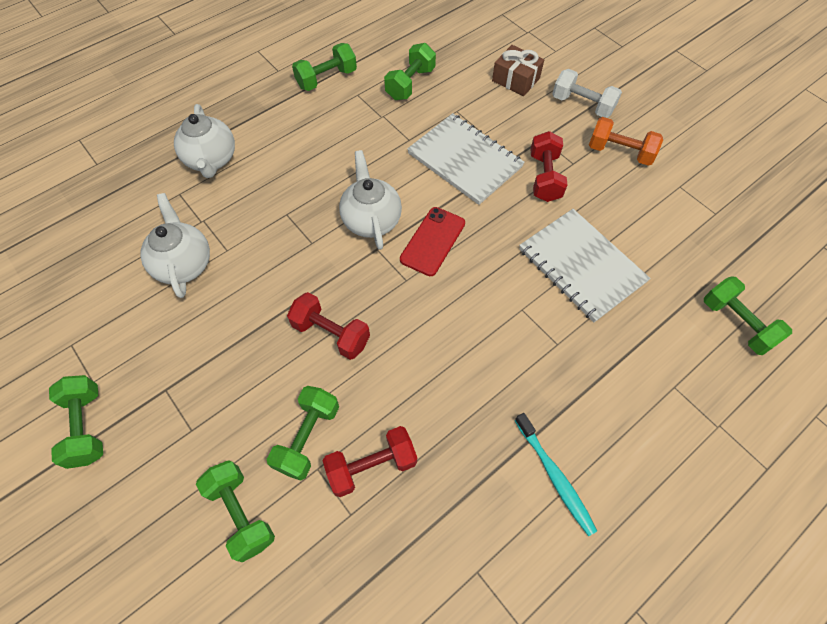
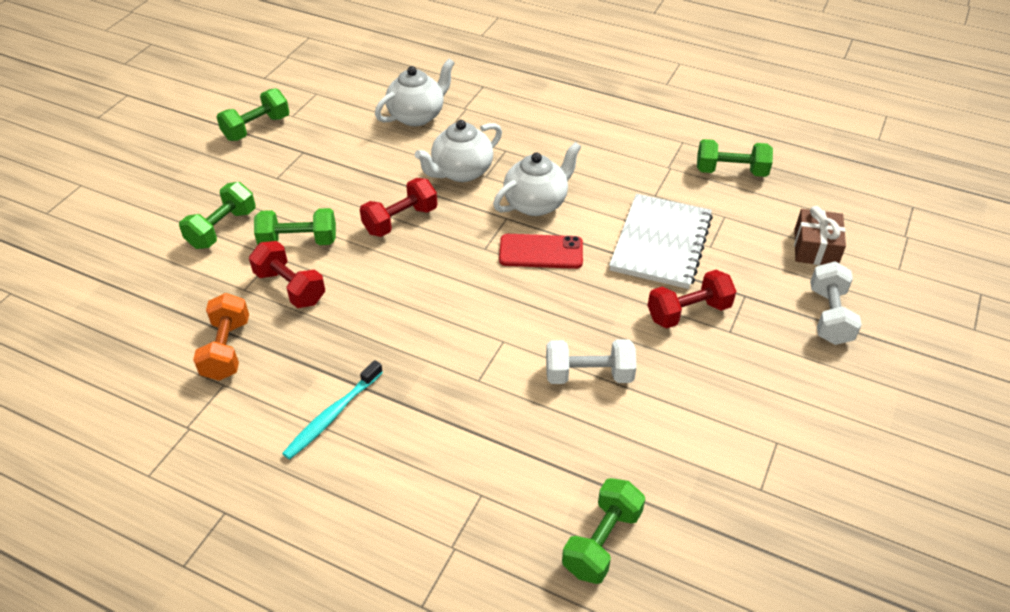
camera: 65 degrees right, 15 degrees down
white teapot [174,104,235,178] -> white teapot moved to [415,120,502,182]
red dumbbell [287,292,370,360] -> red dumbbell turned 45 degrees clockwise [360,178,437,237]
green dumbbell [292,43,357,91] -> none
white notebook [519,209,651,322] -> white dumbbell [546,339,637,384]
orange dumbbell [589,117,663,166] -> orange dumbbell moved to [193,293,249,381]

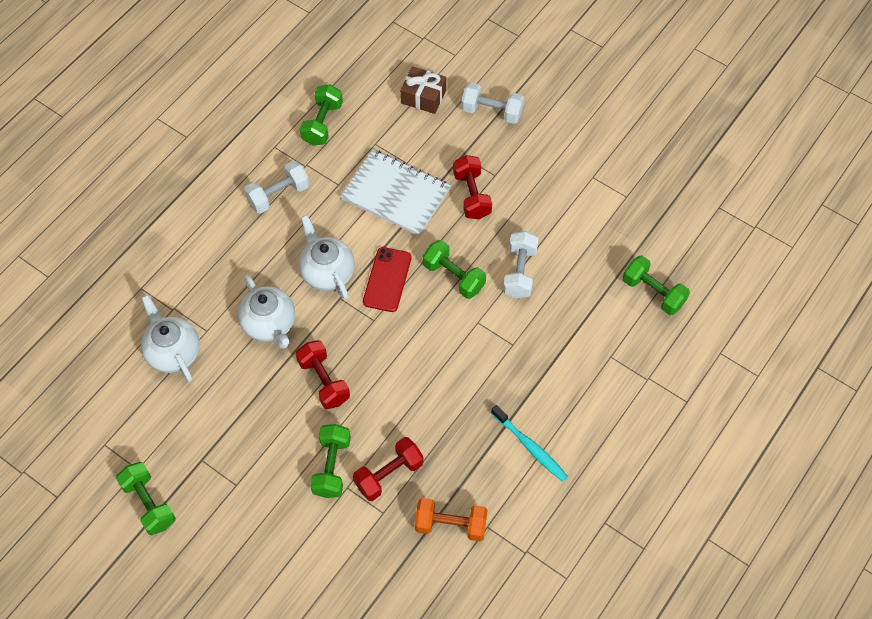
camera: 80 degrees left, 15 degrees up
green dumbbell [179,182,256,249] -> green dumbbell moved to [423,240,486,299]
none -> white dumbbell [244,161,309,214]

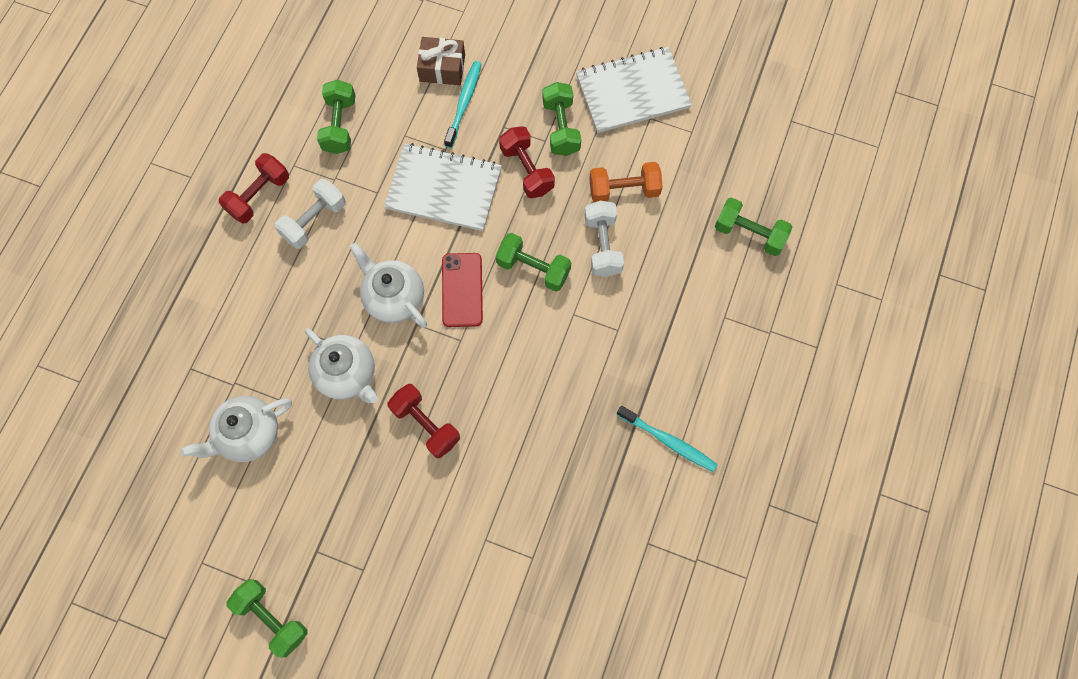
camera: 15 degrees left, 10 degrees up
white teapot [141,295,200,382] -> white teapot turned 75 degrees counterclockwise [180,396,292,462]
green dumbbell [310,424,351,498] -> green dumbbell moved to [542,82,581,156]
red dumbbell [353,437,424,501] -> red dumbbell moved to [219,153,289,224]
orange dumbbell [415,498,487,541] -> orange dumbbell moved to [589,162,663,202]
white dumbbell [461,82,524,124] -> none
none -> turquoise toothbrush [444,61,482,148]
none -> white notebook [576,47,692,133]

